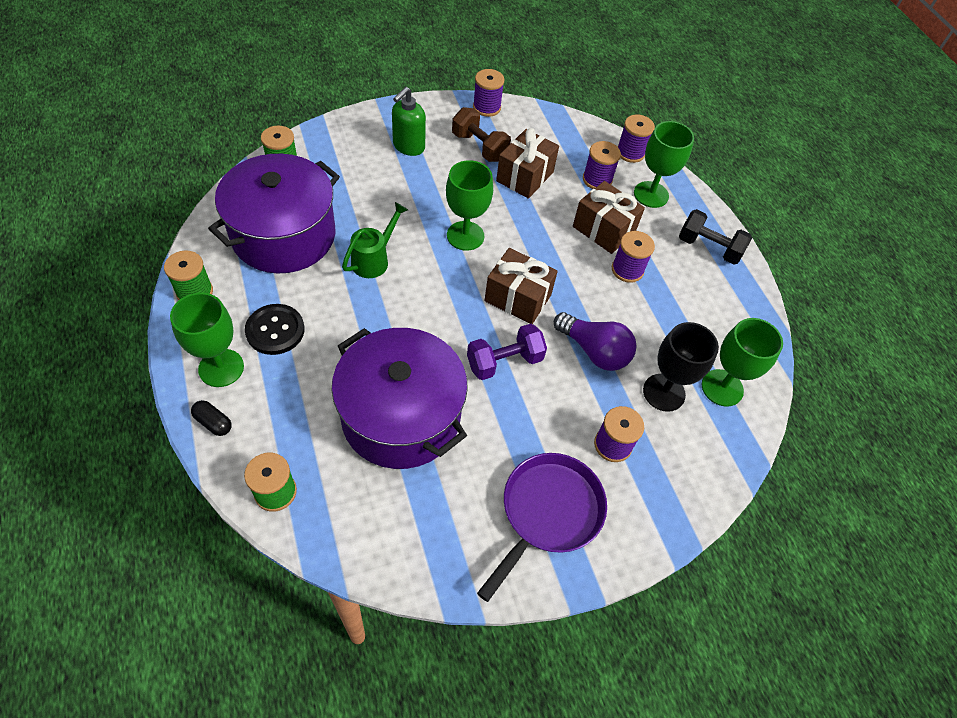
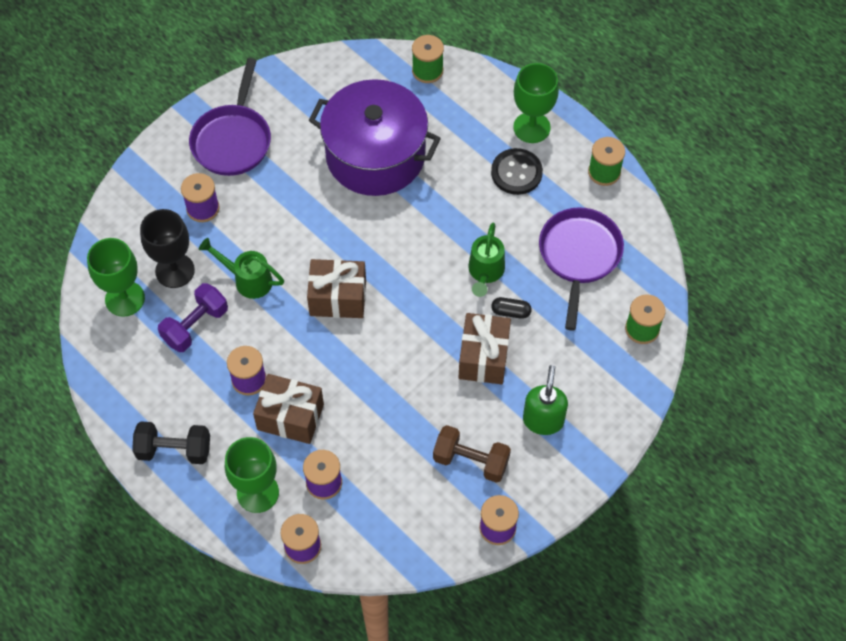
camera: 160 degrees right, 5 degrees up
black capsule [191,400,232,436] -> black capsule moved to [491,297,532,319]
purple pot [208,154,340,274] -> purple pan [539,207,624,331]
green goblet [446,160,493,251] -> none
purple dumbbell [467,324,547,380] -> purple dumbbell moved to [158,283,228,352]
brown gift [496,128,559,199] -> brown gift moved to [459,313,511,384]
purple light bulb [554,312,637,371] -> green watering can [199,238,284,299]

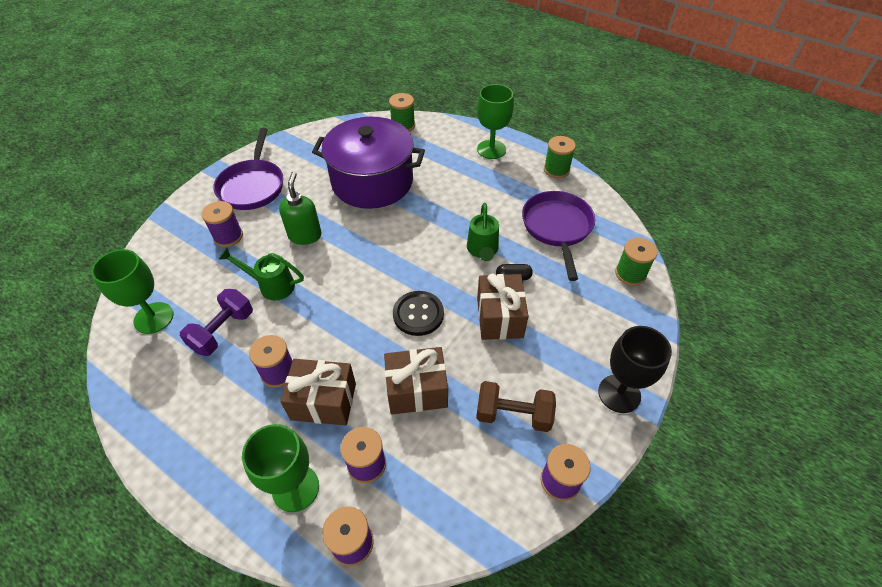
camera: 10 degrees left, 10 degrees down
black dumbbell [132,421,210,464] -> none
black goblet [140,209,195,288] -> black goblet moved to [598,326,672,413]
brown gift [307,259,366,318] -> brown gift moved to [384,347,448,415]
black button [491,148,543,195] -> black button moved to [393,291,444,336]
green soap dispenser [523,365,568,435] -> green soap dispenser moved to [279,172,322,245]

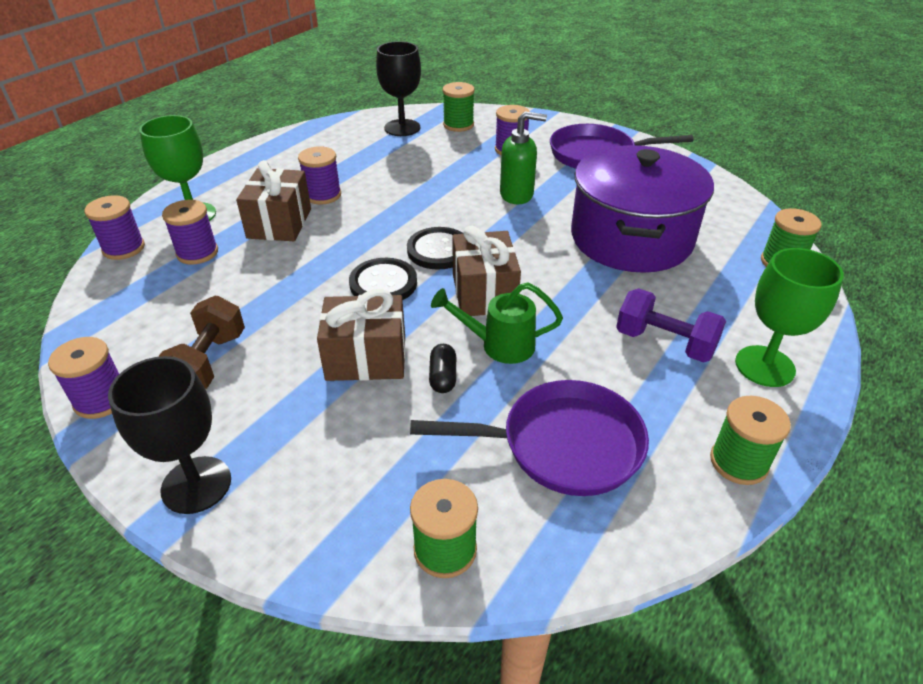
camera: 90 degrees right, 10 degrees down
green goblet [91,249,173,334] -> black goblet [376,41,421,136]
purple dumbbell [180,289,253,356] -> purple dumbbell moved to [616,288,726,363]
green watering can [219,248,304,300] -> none
brown gift [384,347,448,415] -> brown gift moved to [452,226,521,316]
none -> black button [407,227,463,270]
none -> green spool [443,82,475,132]

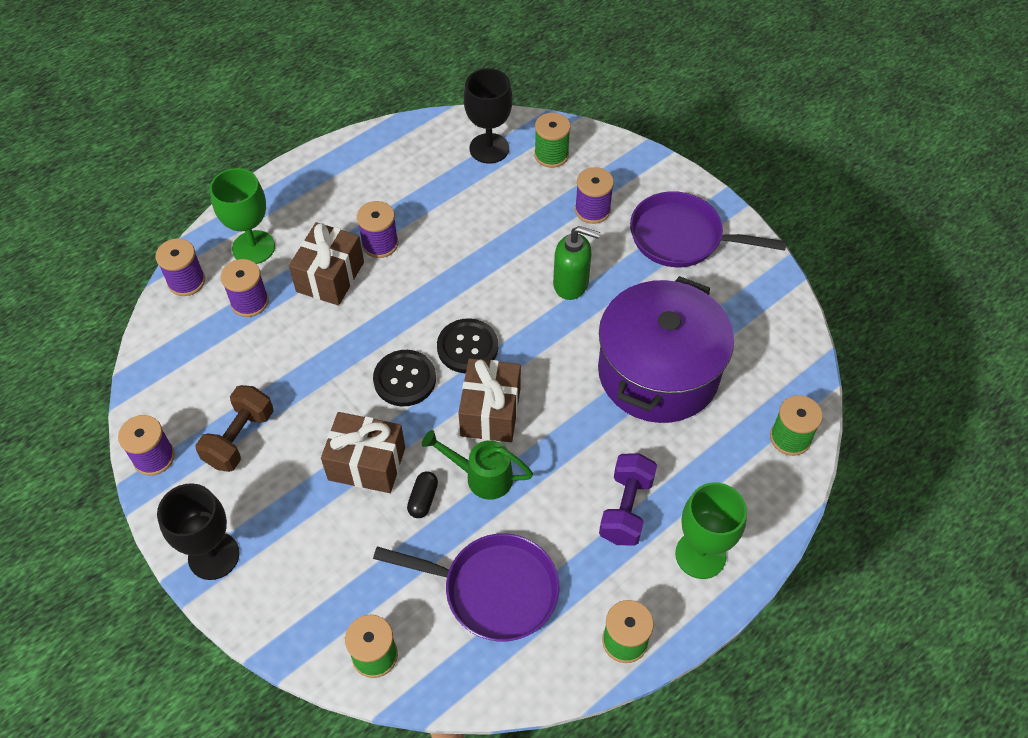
camera: 15 degrees right, 15 degrees up
purple dumbbell [616,288,726,363] -> purple dumbbell turned 60 degrees clockwise [599,453,657,546]

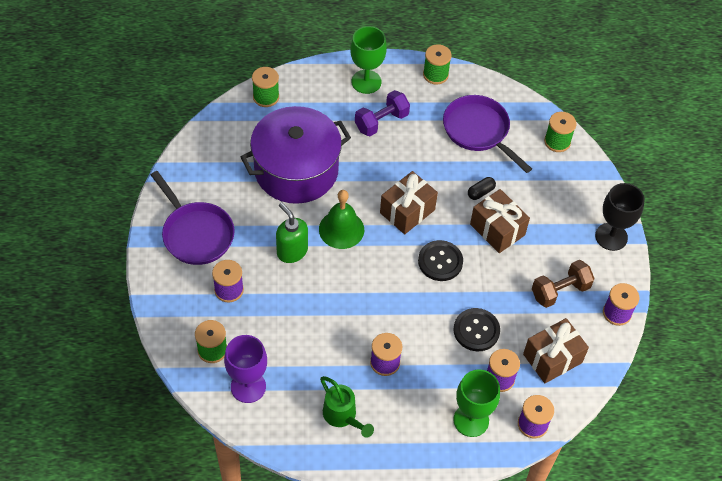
camera: 145 degrees left, 0 degrees up
brown gift [289,222,364,306] -> brown gift moved to [523,318,589,383]
green watering can [422,430,533,500] -> green watering can moved to [320,376,374,438]
black button [437,318,498,373] -> black button moved to [453,308,500,351]
black goblet [464,68,513,164] -> purple goblet [224,335,267,403]
none -> green bell [319,190,364,249]

